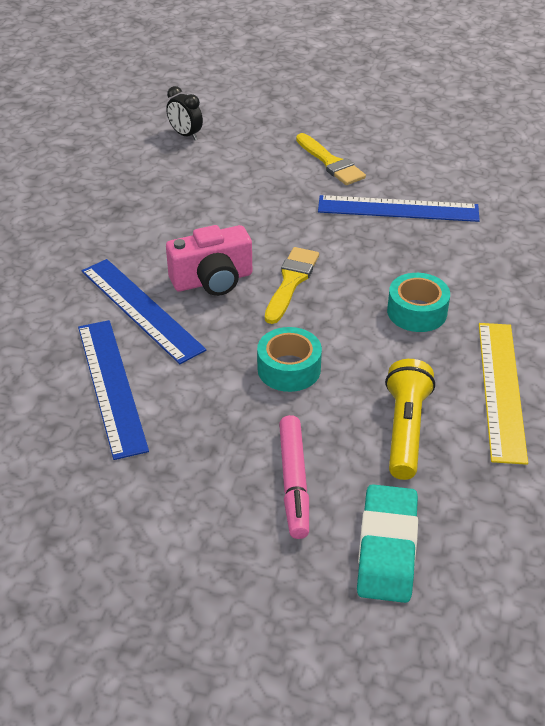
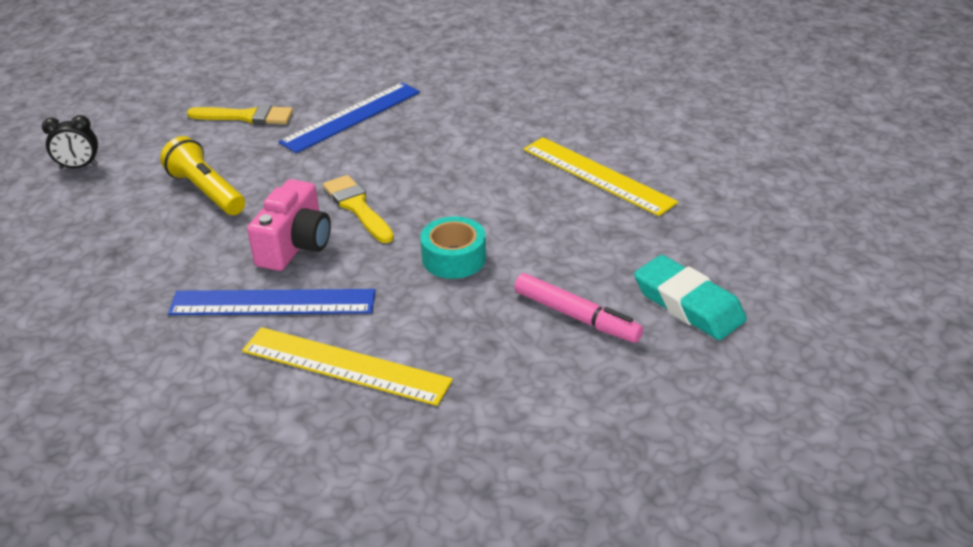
camera: 50 degrees left, 5 degrees down
blue ruler [78,320,149,460] -> yellow ruler [242,327,453,406]
yellow flashlight [385,359,435,480] -> yellow flashlight moved to [160,136,245,215]
turquoise tape [387,273,450,332] -> none

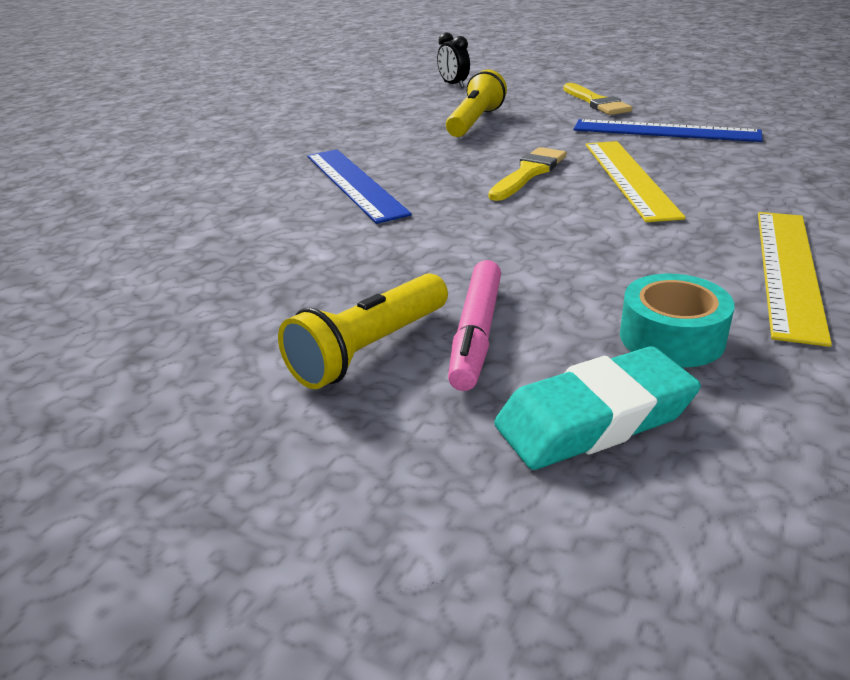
camera: 65 degrees right, 5 degrees down
yellow ruler [242,327,453,406] -> yellow ruler moved to [586,141,686,222]
pink camera [247,179,331,271] -> none
turquoise tape [420,216,486,279] -> turquoise tape moved to [620,274,735,367]
turquoise eraser [634,255,747,340] -> turquoise eraser turned 45 degrees clockwise [494,346,701,470]
none -> yellow flashlight [278,273,448,389]

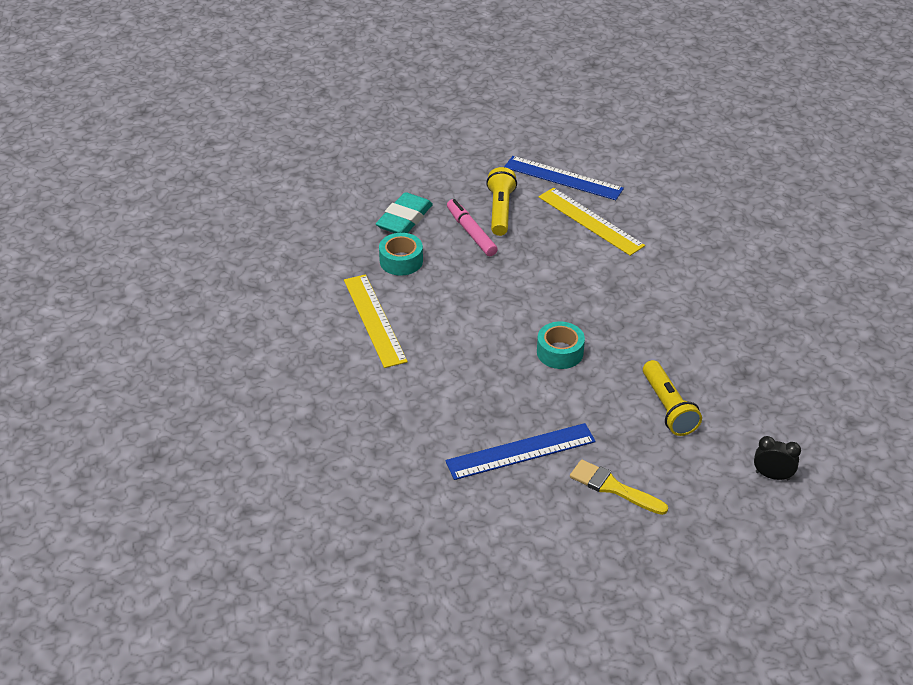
camera: 140 degrees right, 10 degrees up
blue ruler [307,149,412,224] -> blue ruler moved to [504,156,624,200]
yellow brush [489,147,567,201] -> turquoise tape [537,322,585,369]
yellow ruler [586,141,686,222] -> yellow ruler moved to [539,188,645,256]

